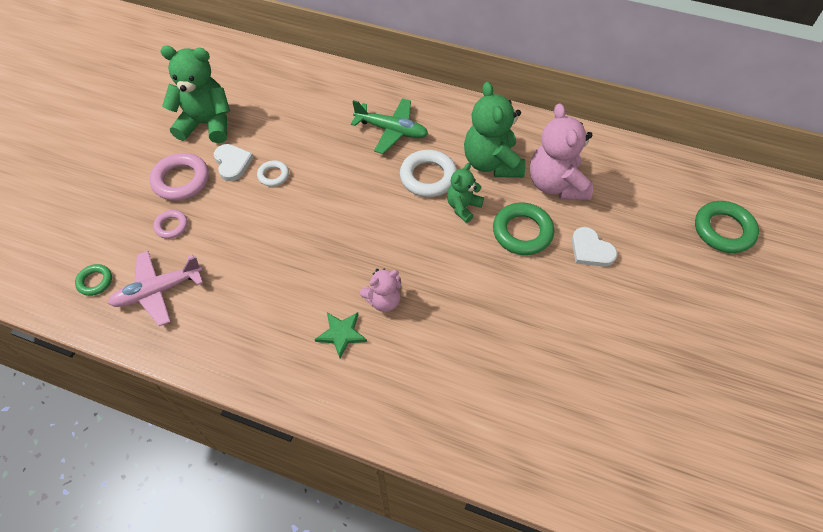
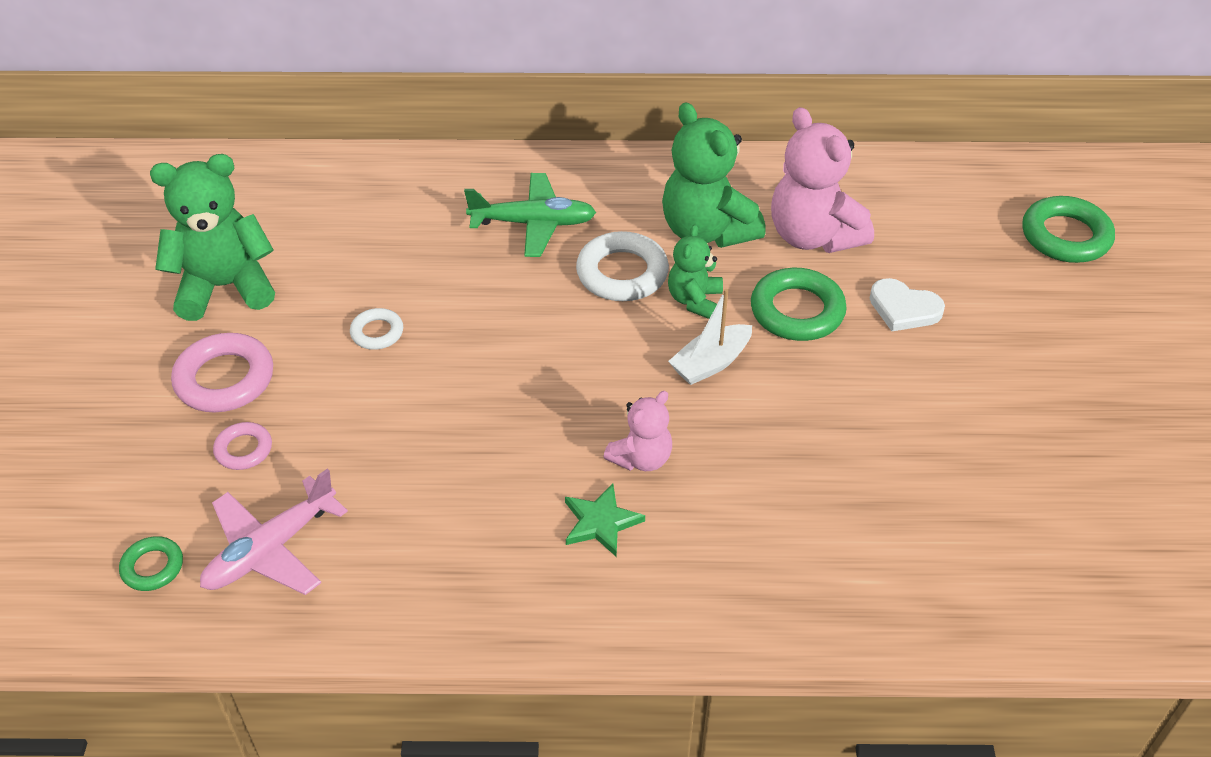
camera: 20 degrees left, 10 degrees down
white heart [214,144,254,181] -> none
none -> white boat [668,289,752,385]

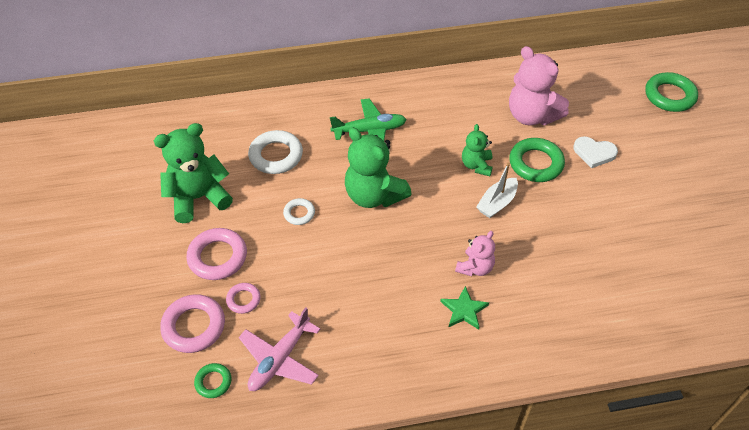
camera: 10 degrees left, 5 degrees up
white ring [576,231,669,301] -> white ring moved to [248,130,303,174]
green teddy bear [662,102,766,248] -> green teddy bear moved to [345,127,412,208]
none -> pink ring [160,294,225,353]

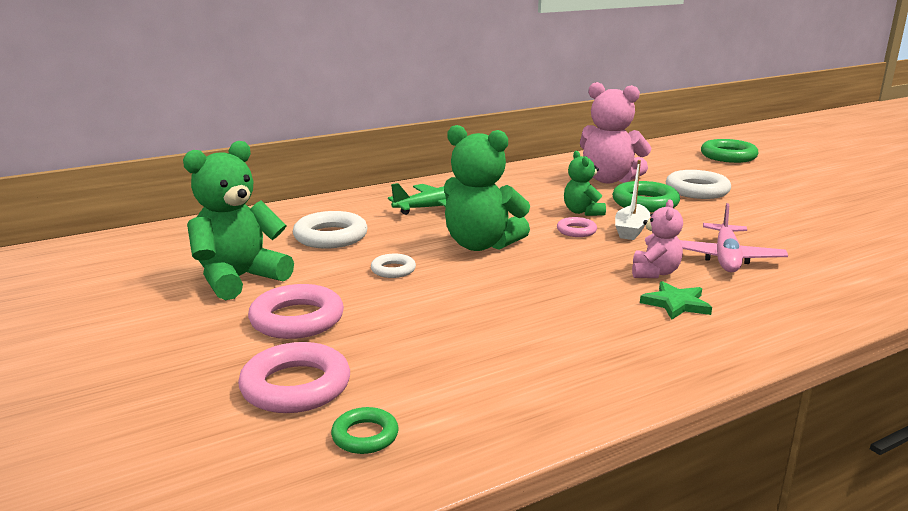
camera: 20 degrees left, 30 degrees down
pink ring [226,283,261,314] -> pink ring moved to [557,217,597,237]
pink plane [239,307,320,391] -> pink plane moved to [680,203,788,272]
white heart [573,137,618,168] -> white ring [666,170,731,199]

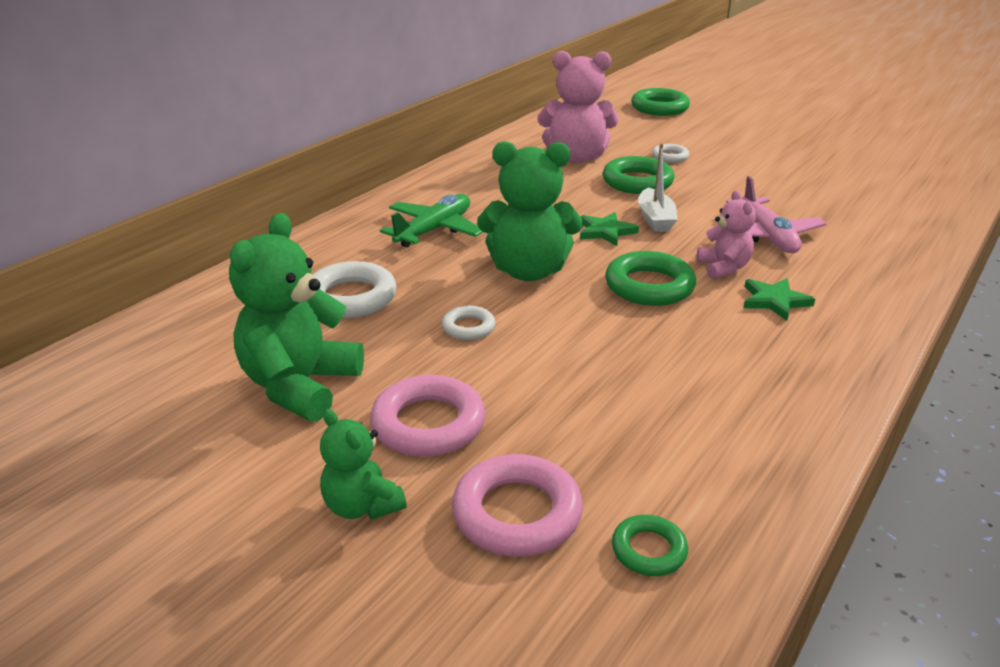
camera: 25 degrees left, 10 degrees up
pink ring [557,217,597,237] -> green star [580,212,639,246]
green teddy bear [564,151,606,216] -> green teddy bear moved to [320,409,407,520]
white ring [666,170,731,199] -> white ring [652,144,689,163], size x0.55
none -> green ring [605,251,696,306]

